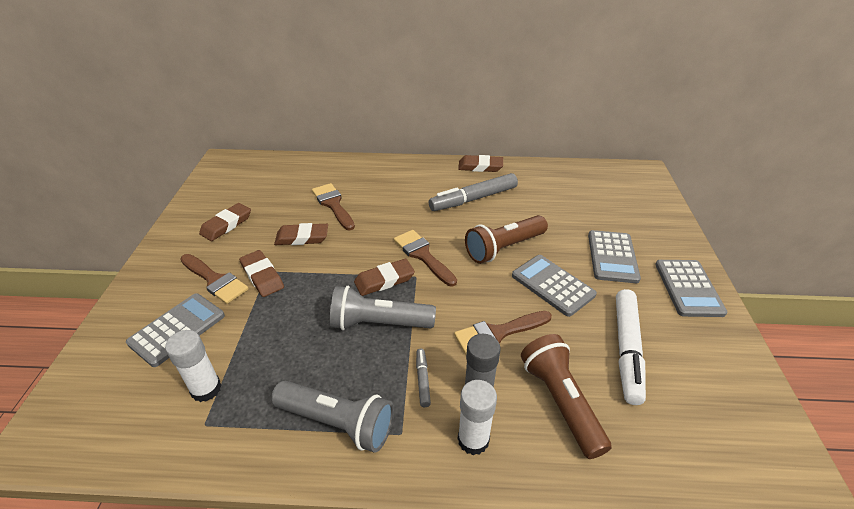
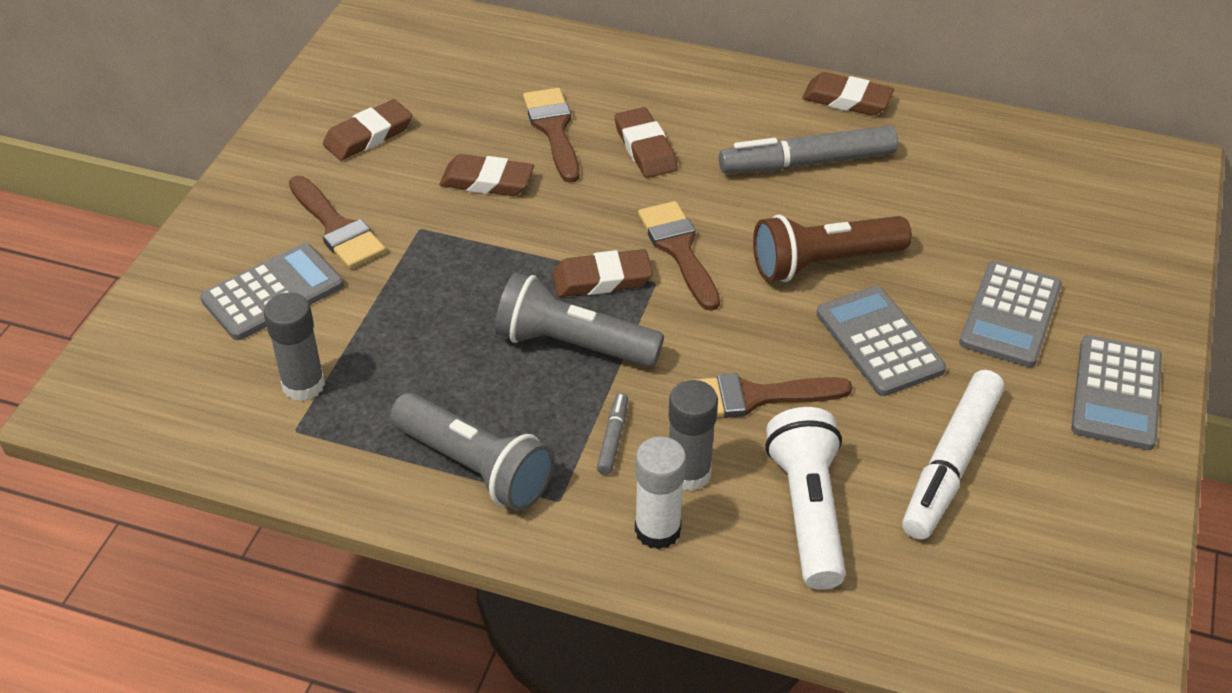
camera: 15 degrees right, 5 degrees up
white glue stick [165,330,222,402] -> grey glue stick [264,292,325,401]
brown eraser [239,250,284,297] -> brown eraser moved to [614,107,678,178]
brown flashlight [521,334,612,459] -> white flashlight [765,407,846,590]

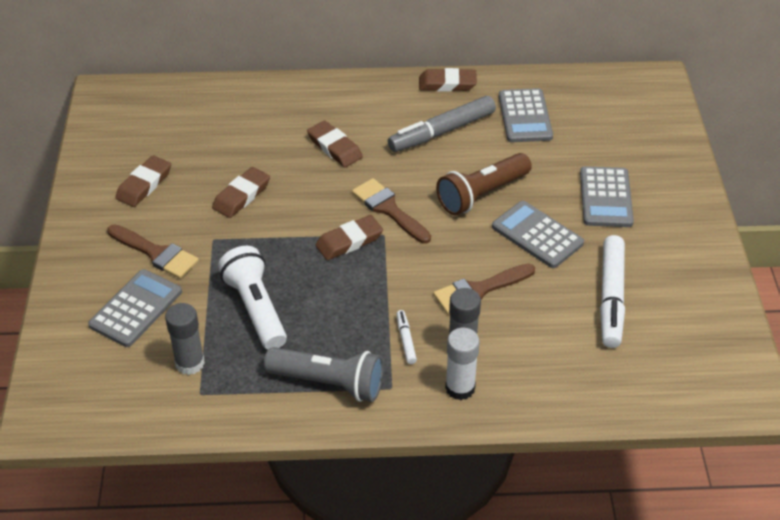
camera: 20 degrees left, 0 degrees up
brown eraser [439,154,534,196] -> brown eraser turned 45 degrees counterclockwise [212,167,270,218]
grey flashlight [495,273,664,367] -> none
brown brush [523,88,580,183] -> none
grey marker [597,393,628,475] -> white marker [396,310,417,364]
white flashlight [765,407,846,590] -> white flashlight moved to [218,246,287,350]
grey calculator [1071,335,1162,450] -> grey calculator moved to [499,88,553,142]

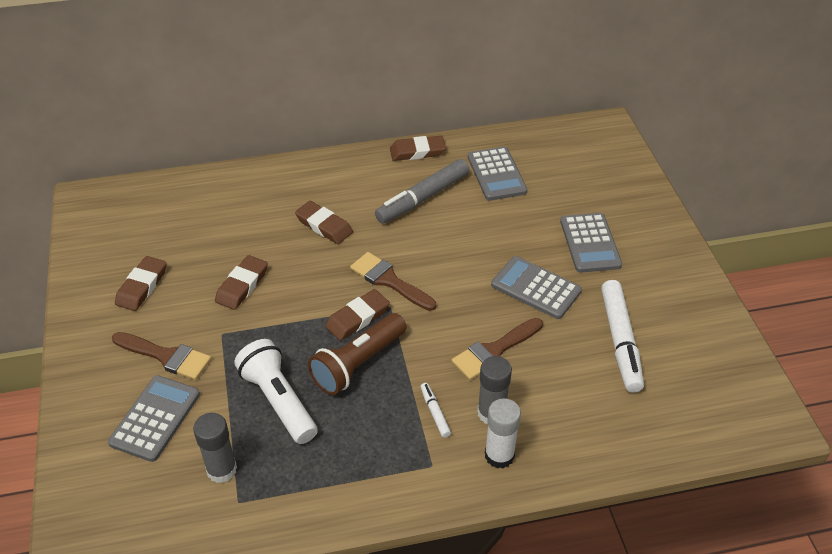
camera: 10 degrees left, 0 degrees up
grey flashlight [264,347,384,402] -> none
brown flashlight [436,153,532,215] -> brown flashlight moved to [308,313,406,395]

